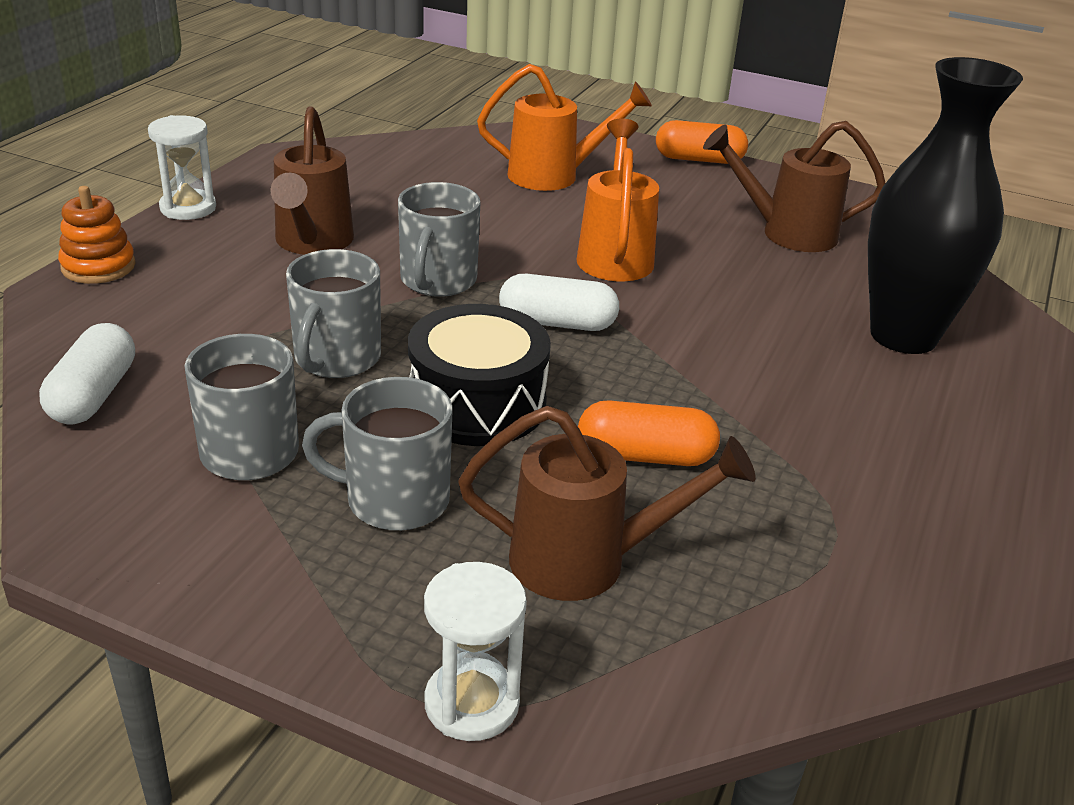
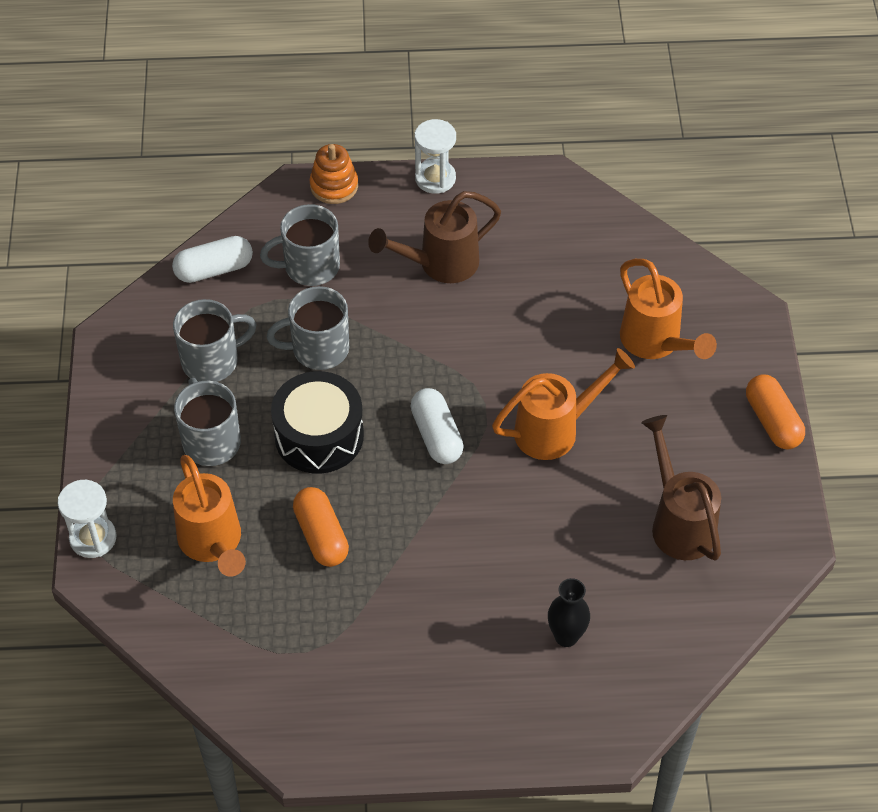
camera: 65 degrees right, 20 degrees up
grey mug [398,182,481,297] -> grey mug moved to [260,204,340,286]
brown watering can [458,406,756,601] -> orange watering can [173,455,246,577]
black vase [868,57,1023,354] -> black vase [548,578,590,647], size x0.45

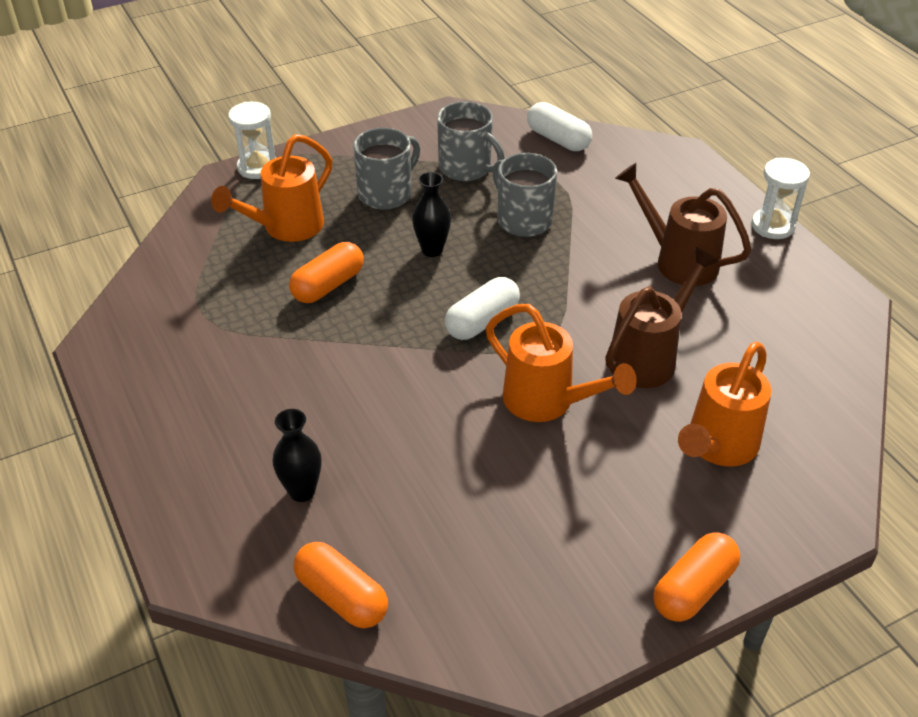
camera: 65 degrees right, 10 degrees down
grey mug [260,204,340,286] -> none
black drum [271,371,364,474] -> black vase [412,172,451,257]
orange stacking toy [310,144,358,204] -> none
brown watering can [641,415,721,561] -> brown watering can moved to [605,247,720,388]
none -> orange capsule [294,542,388,628]

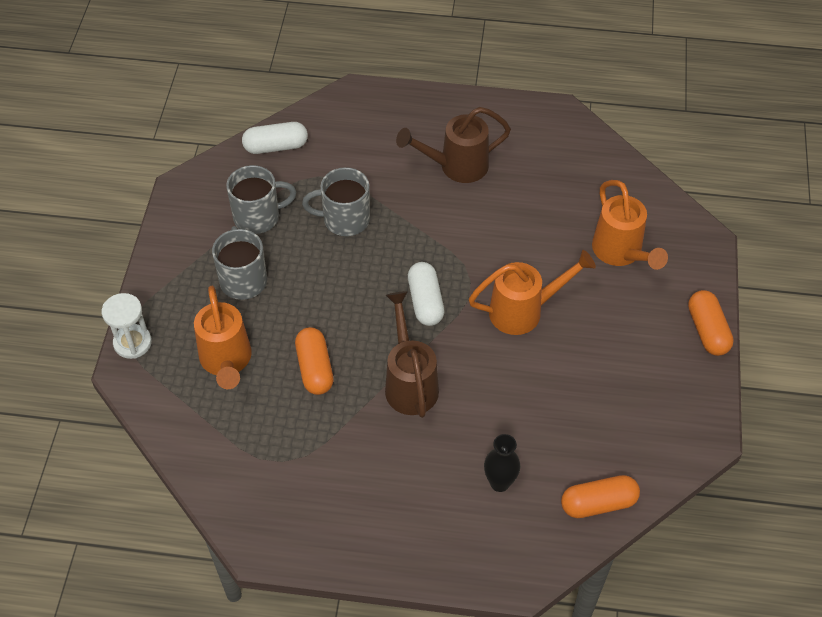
camera: 55 degrees left, 10 degrees up
black vase [412,172,451,257] -> none
brown watering can [605,247,720,388] -> brown watering can moved to [385,291,439,418]
white hourglass [751,158,810,239] -> none

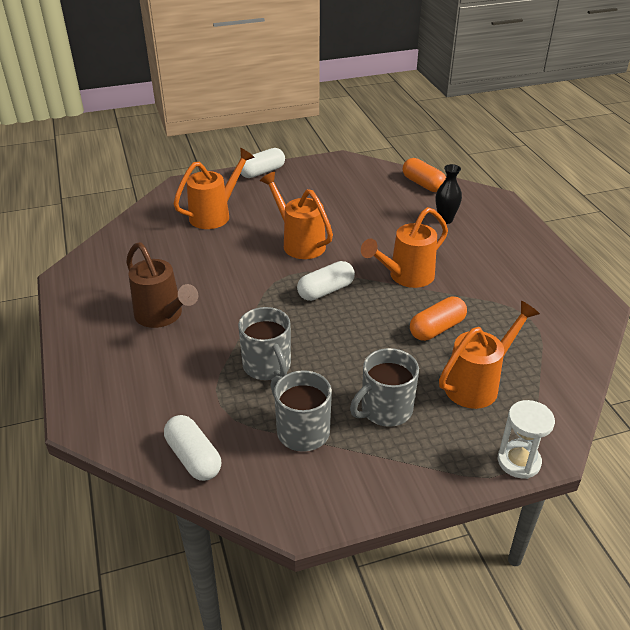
camera: 115 degrees left, 15 degrees down
brown watering can [385,291,439,418] -> orange watering can [361,207,448,288]
orange capsule [688,290,734,356] -> white capsule [240,148,285,178]

